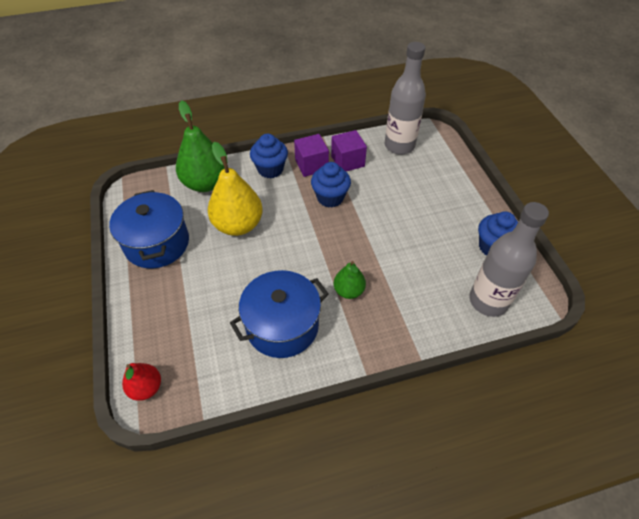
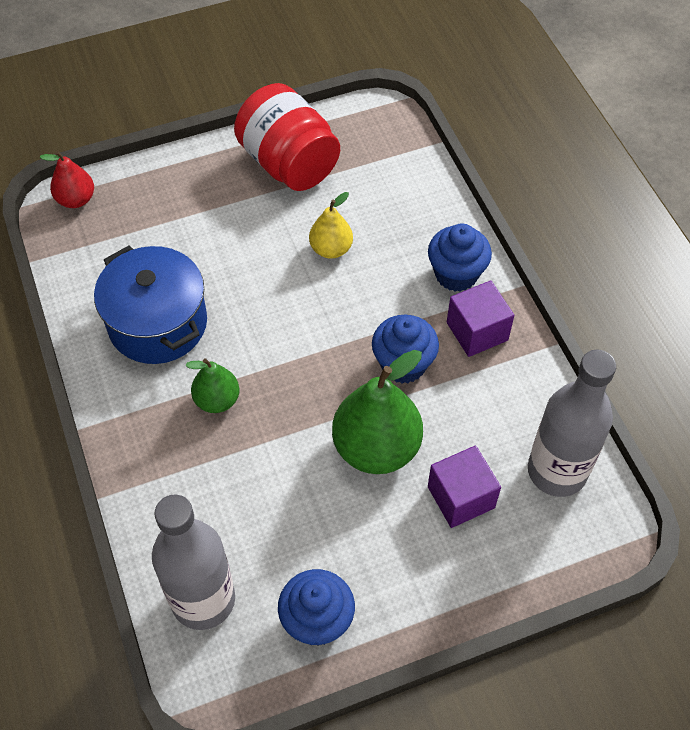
camera: 85 degrees right, 5 degrees up
blue pot [109,190,189,268] -> red jar [234,83,340,191]
green pear [176,100,225,192] -> green pear moved to [332,350,423,474]
yellow pear [208,142,263,236] -> yellow pear [309,192,353,259], size x0.55
purple cube [331,130,367,171] -> purple cube moved to [428,445,501,528]

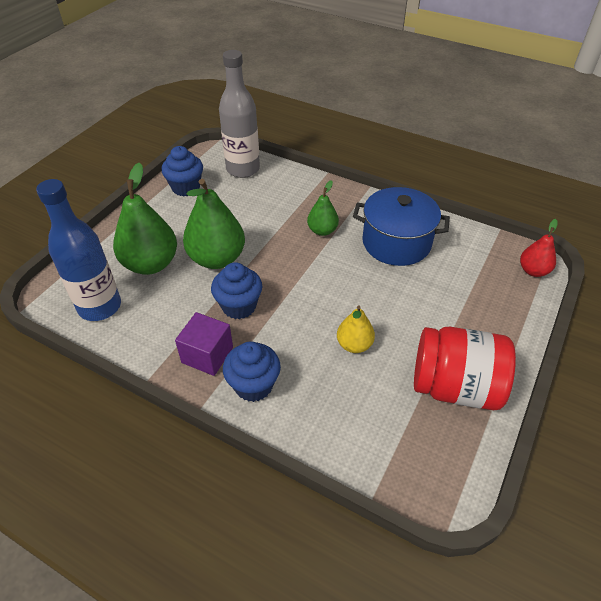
camera: 140 degrees right, 10 degrees down
purple cube [428,445,501,528] -> green pear [113,163,177,275]
grey bottle [528,350,616,497] -> blue bottle [36,179,121,321]

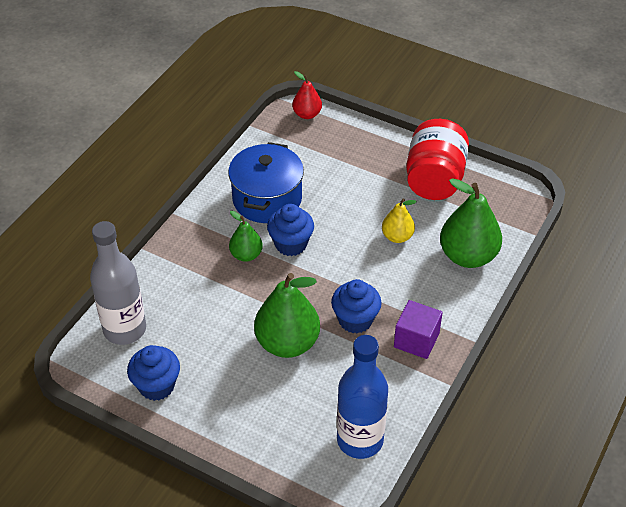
camera: 90 degrees left, 0 degrees up
green pear [113,163,177,275] -> green pear moved to [440,178,502,268]
blue cupcake [223,341,281,402] -> blue cupcake moved to [267,204,314,256]

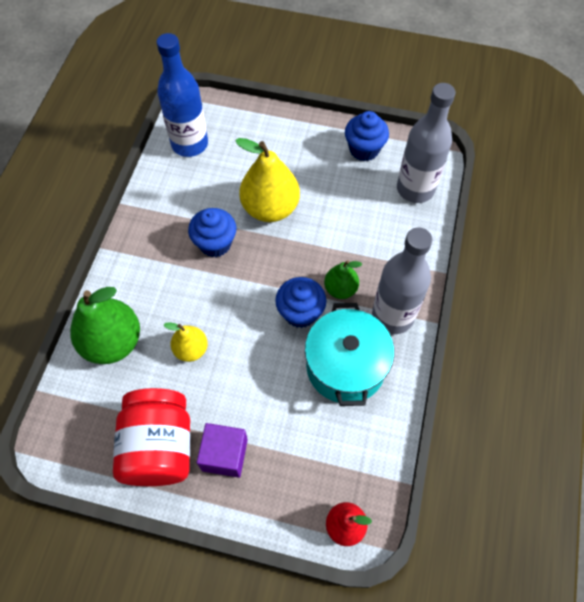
camera: 165 degrees right, 15 degrees up
blue pot [228,142,304,223] -> turquoise pot [305,303,394,406]
green pear [254,273,320,358] -> yellow pear [235,138,300,222]
purple cube [394,300,443,359] -> purple cube moved to [197,423,248,478]
none -> grey bottle [372,227,433,334]

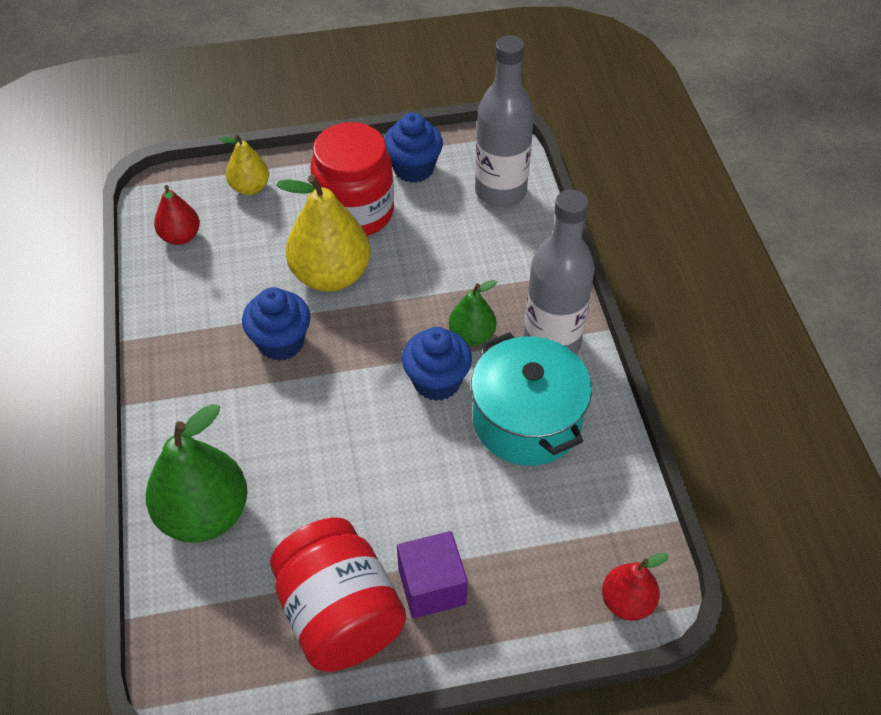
camera: 25 degrees left, 10 degrees down
blue bottle [157,33,208,157] -> red pear [154,185,200,245]
yellow pear [164,322,208,362] -> yellow pear moved to [219,134,269,195]
none -> red jar [310,122,394,236]

